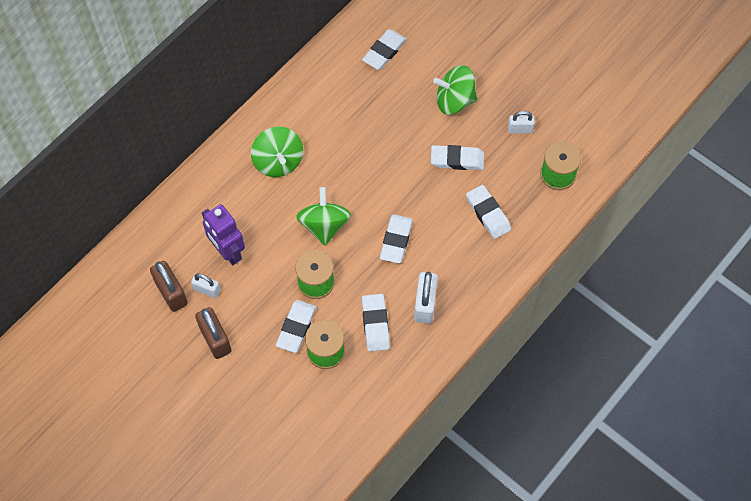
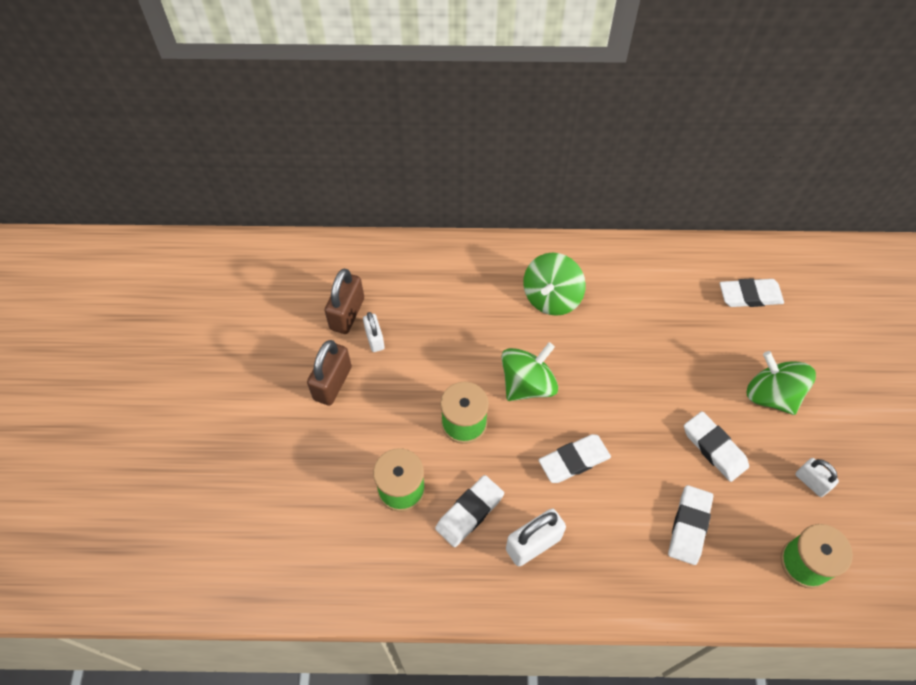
camera: 50 degrees right, 5 degrees down
purple robot [202,204,245,265] -> none
white eraser [276,300,316,353] -> none

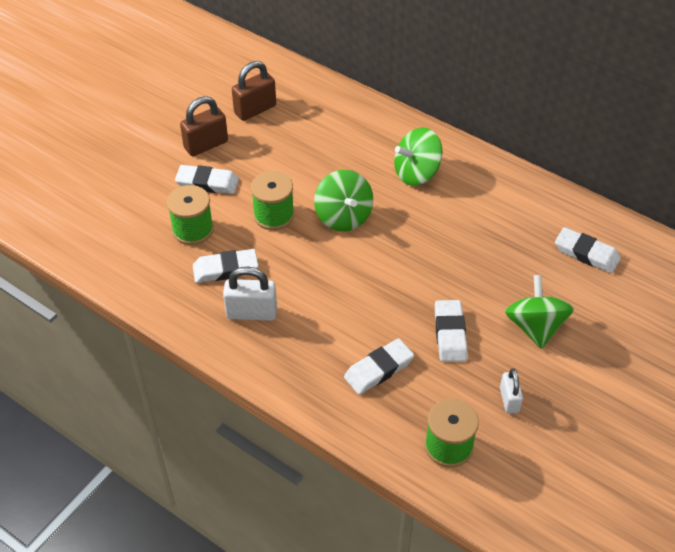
camera: 35 degrees right, 10 degrees down
white padlock [363,312,384,352] -> none
green spinning top [502,342,558,401] -> green spinning top turned 75 degrees clockwise [314,170,373,231]
white eraser [539,434,611,483] -> white eraser moved to [175,165,239,194]

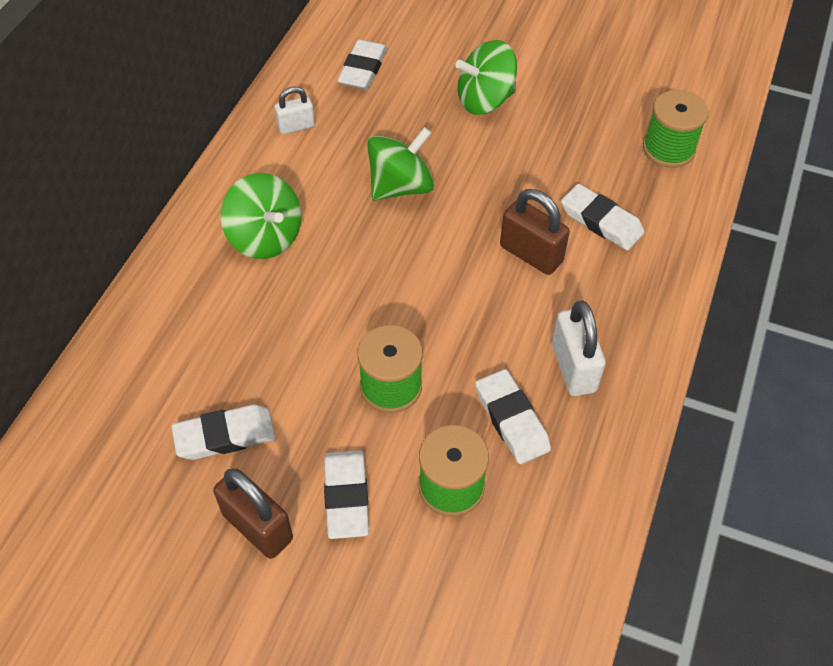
camera: 105 degrees left, 5 degrees up
brown padlock [232,61,276,121] -> brown padlock moved to [500,189,570,275]
green spinning top [314,170,373,231] -> green spinning top moved to [367,127,434,200]
white eraser [435,300,467,362] -> white eraser moved to [171,405,275,460]
white padlock [500,369,523,414] -> white padlock moved to [275,87,315,134]

